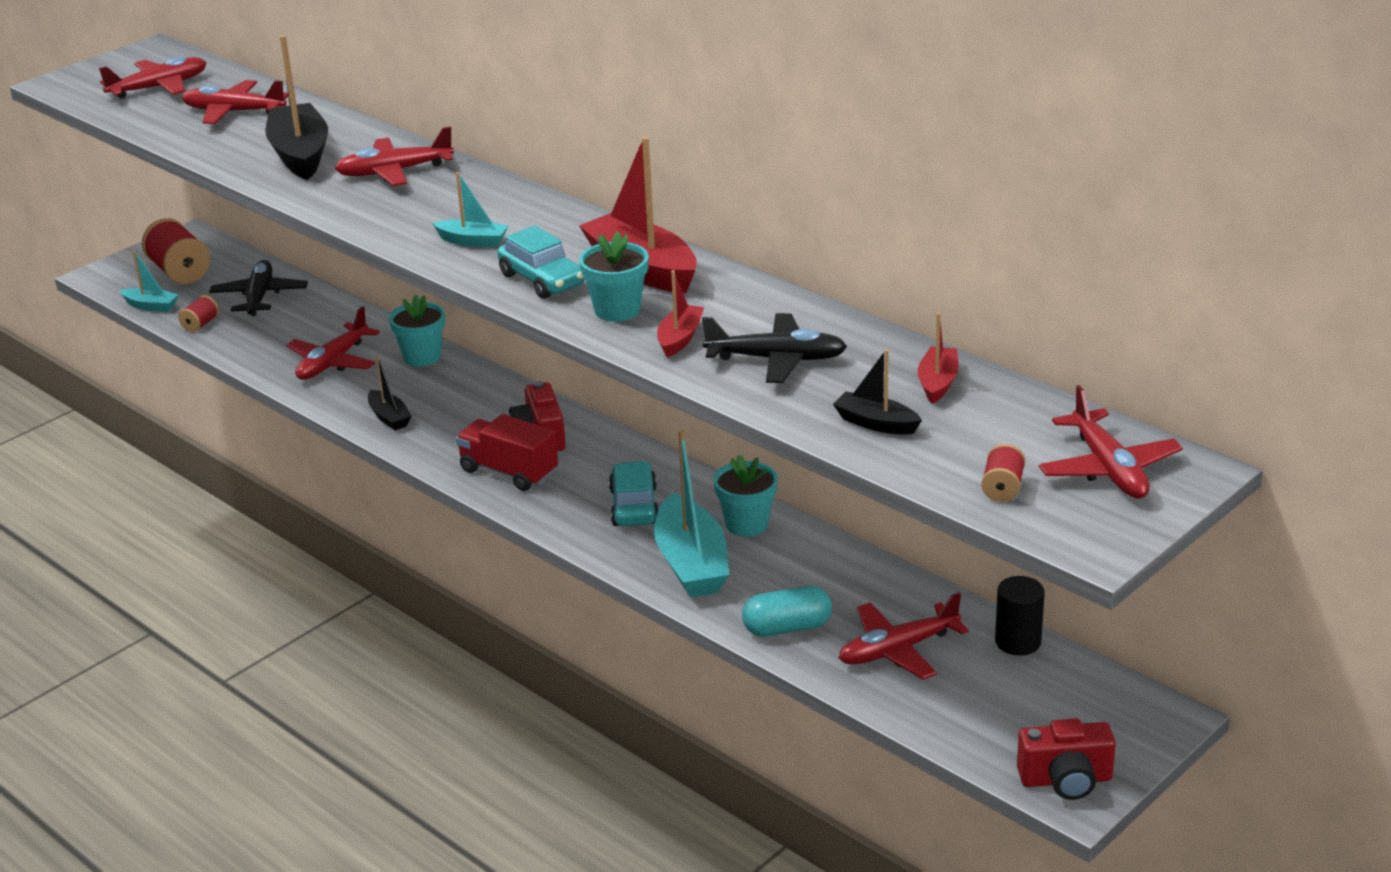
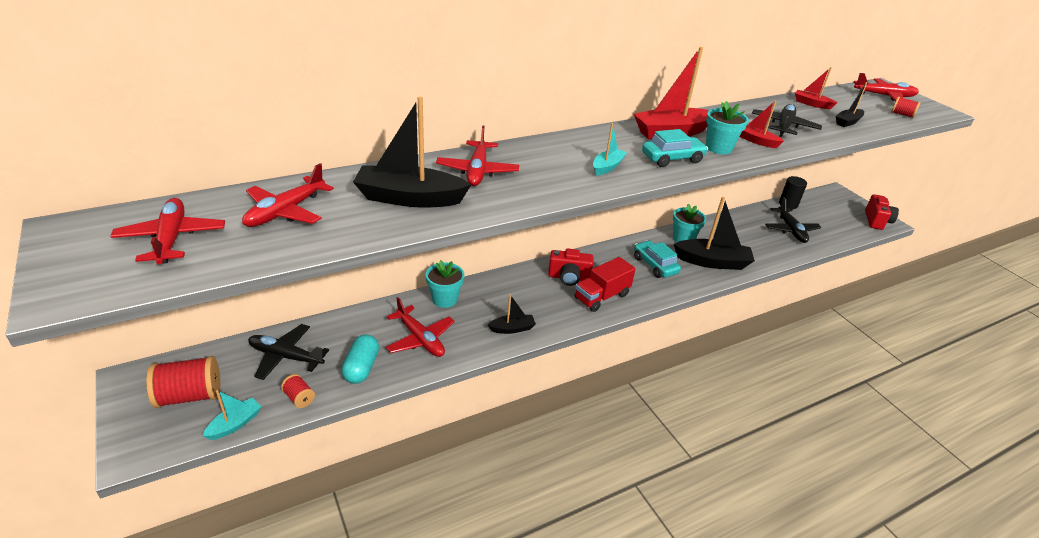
camera: 75 degrees left, 5 degrees up
turquoise car [609,461,659,526] -> turquoise car turned 45 degrees clockwise [634,240,681,278]
turquoise boat [654,430,729,598] -> black boat [674,197,755,270]
turquoise capsule [742,586,832,636] -> turquoise capsule moved to [342,335,379,383]
red plane [839,593,969,680] -> black plane [765,197,822,243]

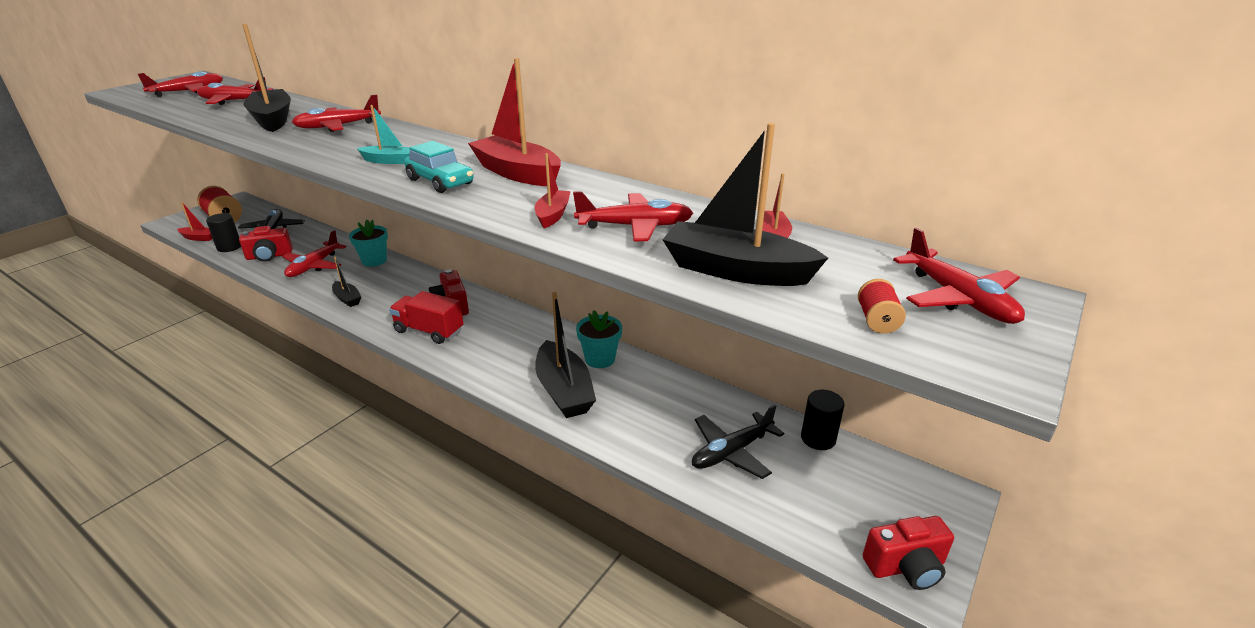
camera: 65 degrees right, 5 degrees down
turquoise boat [203,390,262,440] -> red boat [177,202,213,241]
red spool [281,374,315,408] -> black cylinder [206,213,241,252]
turquoise capsule [342,335,379,383] -> red camera [239,226,293,262]
turquoise car [634,240,681,278] -> none
turquoise flower pot [706,101,749,154] -> none
black plane [752,104,822,137] -> red plane [573,191,693,241]
black boat [836,82,868,127] -> black boat [662,123,828,286], size x1.93

